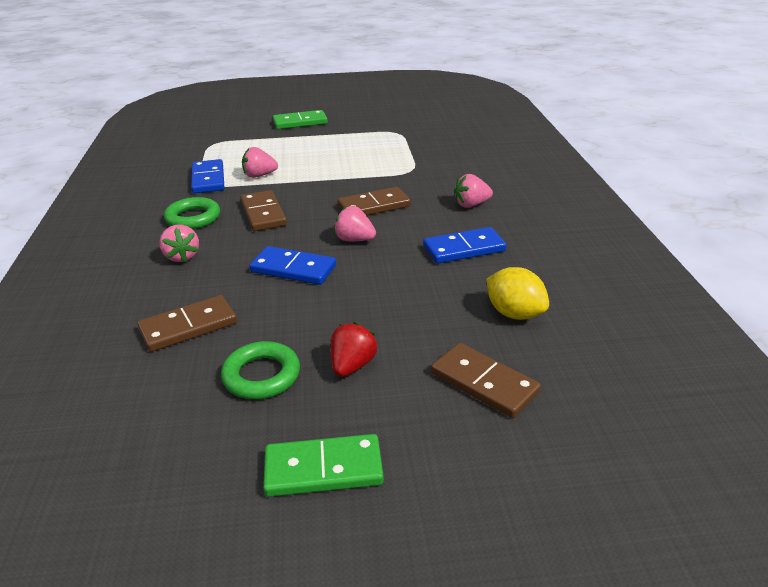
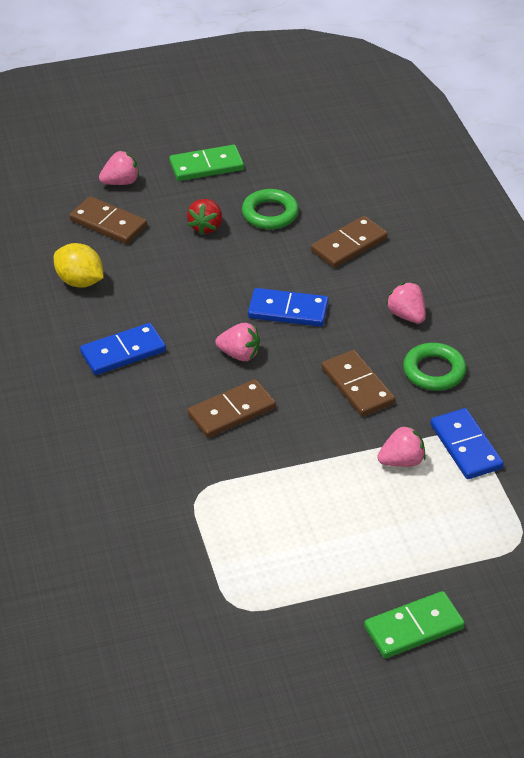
camera: 170 degrees right, 10 degrees up
pink strawberry [454,174,493,208] -> pink strawberry moved to [99,151,139,185]

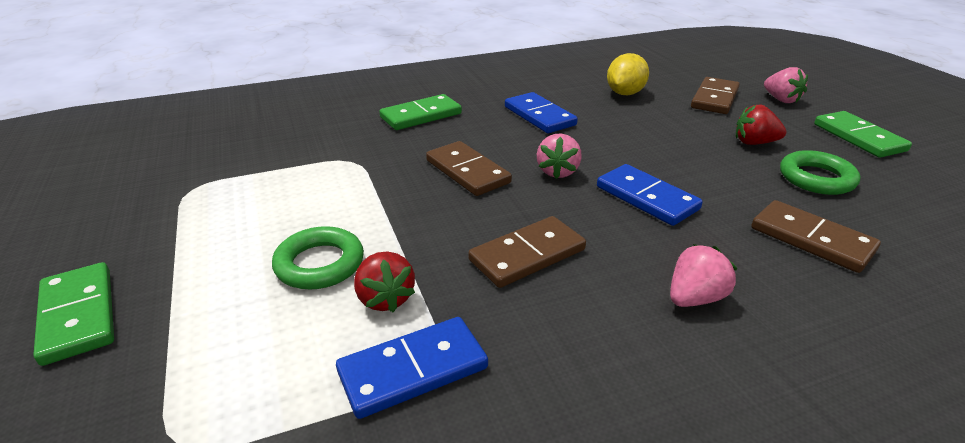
camera: 85 degrees right, 10 degrees down
blue domino [248,288,329,327] -> blue domino turned 45 degrees counterclockwise [597,164,703,226]
pink strawberry [377,426,426,467] -> red strawberry [354,251,415,312]
green ring [403,343,467,391] -> green ring moved to [272,226,364,289]
none -> green domino [379,94,462,130]

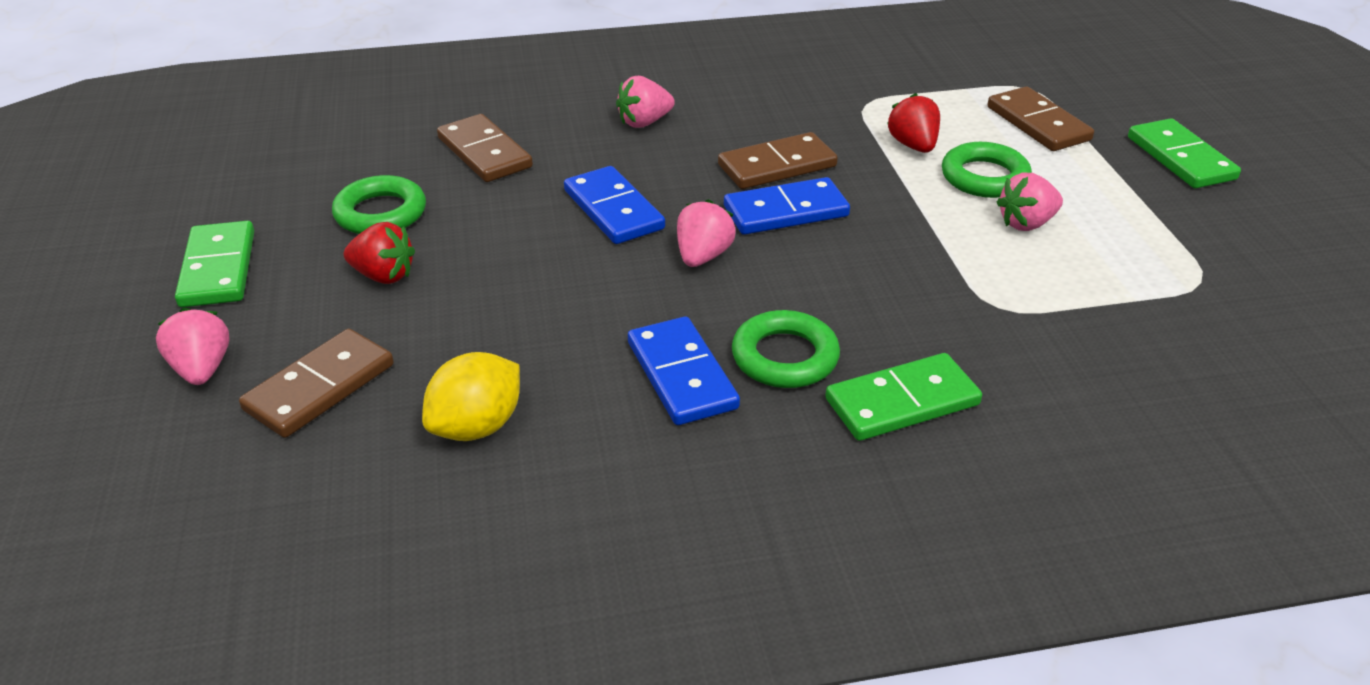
camera: 170 degrees left, 5 degrees up
blue domino [336,317,488,419] -> blue domino moved to [724,177,850,235]
brown domino [426,141,512,196] -> brown domino moved to [988,87,1094,151]
none -> green ring [732,310,840,388]
none -> pink strawberry [996,173,1063,231]

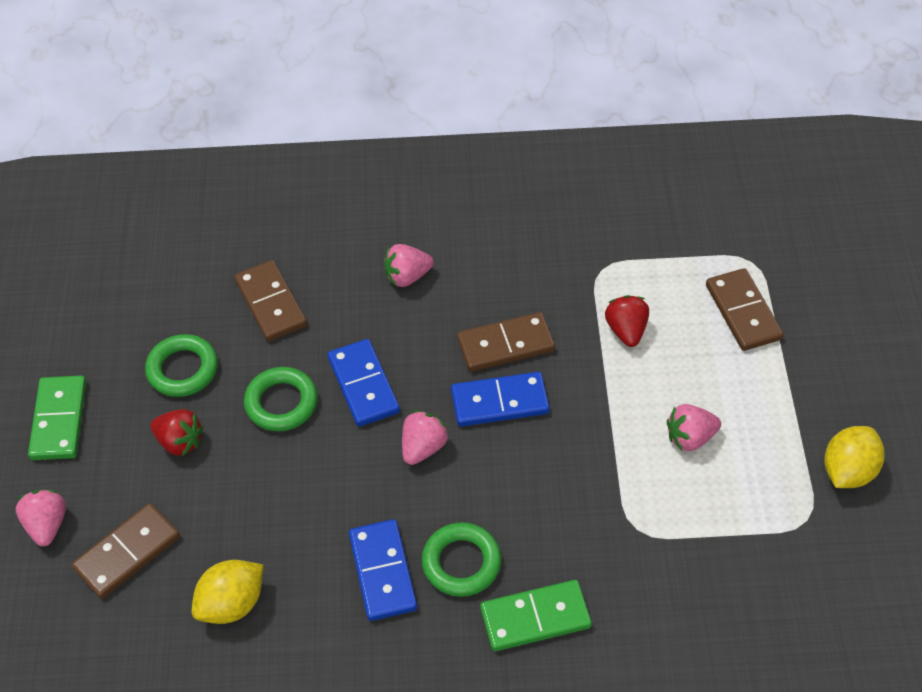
camera: 10 degrees right, 15 degrees up
green ring [942,142,1032,198] -> green ring moved to [244,367,318,431]
green domino [1128,118,1241,188] -> none
none -> yellow lemon [824,426,885,488]

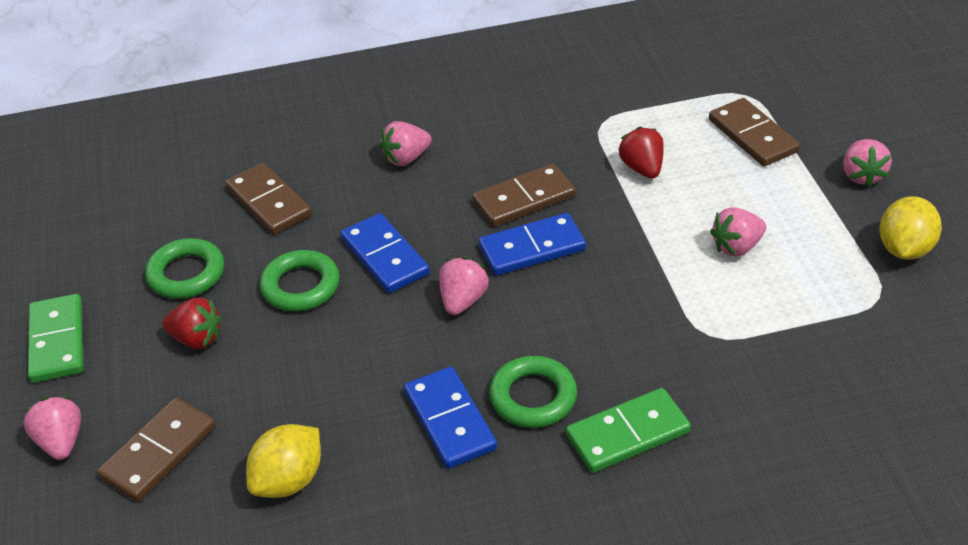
camera: 10 degrees left, 10 degrees down
none -> pink strawberry [843,139,892,187]

